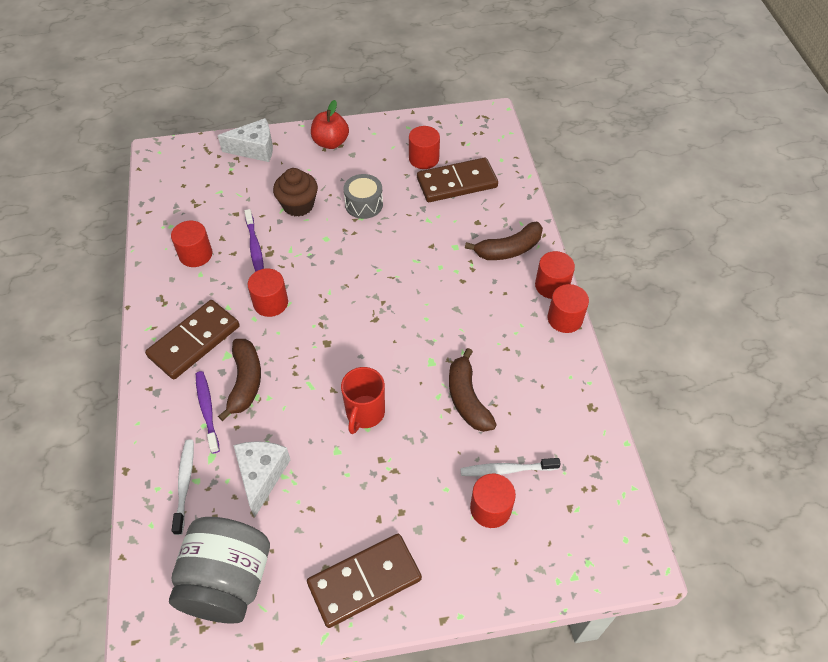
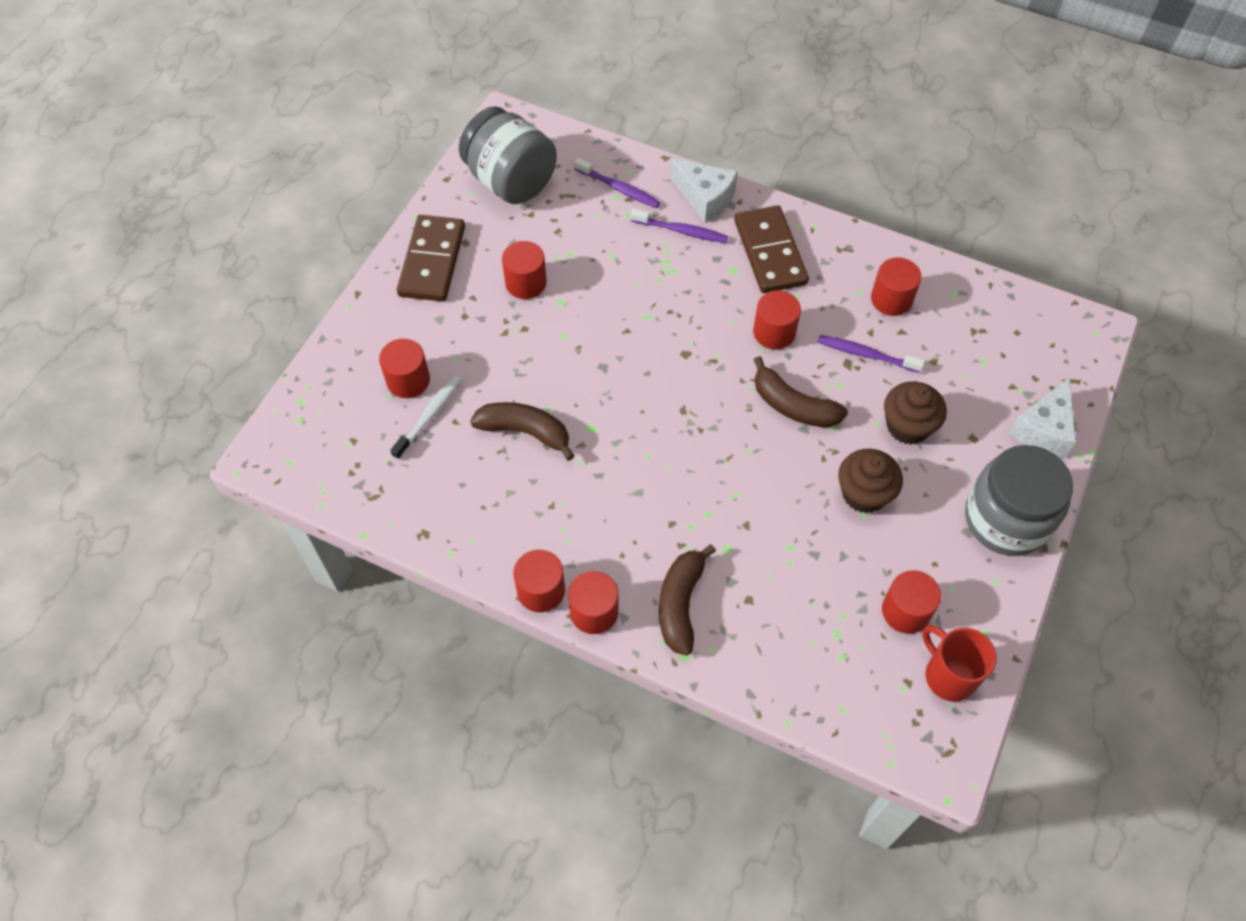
camera: 125 degrees right, 5 degrees up
white toothbrush [172,439,194,535] -> purple toothbrush [574,158,660,208]
brown banana [218,339,261,421] -> brown banana moved to [754,356,848,428]
white cheese [234,441,290,517] -> white cheese moved to [671,159,738,223]
red apple [311,100,349,149] -> grey jar [965,445,1073,556]
red mug [341,367,385,434] -> red mug moved to [922,625,997,702]
grey drum [344,174,383,219] -> brown cupcake [838,449,903,513]
brown domino [417,158,498,202] -> none
none -> red cylinder [502,241,547,299]

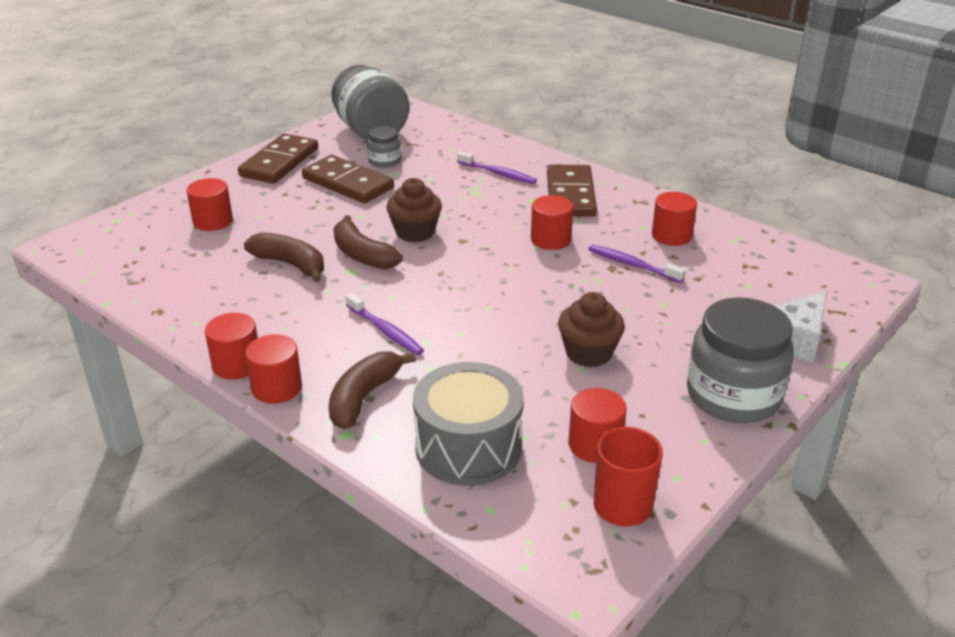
camera: 15 degrees right, 25 degrees down
white toothbrush [390,375,462,460] -> none
red cylinder [502,241,547,299] -> brown domino [302,155,394,203]
purple toothbrush [574,158,660,208] -> purple toothbrush moved to [345,293,424,355]
white cheese [671,159,738,223] -> none
brown banana [754,356,848,428] -> brown banana moved to [333,215,403,269]
brown cupcake [884,381,947,444] -> brown cupcake moved to [386,178,442,242]
none -> grey jar [367,126,401,168]
none -> grey drum [413,362,524,486]

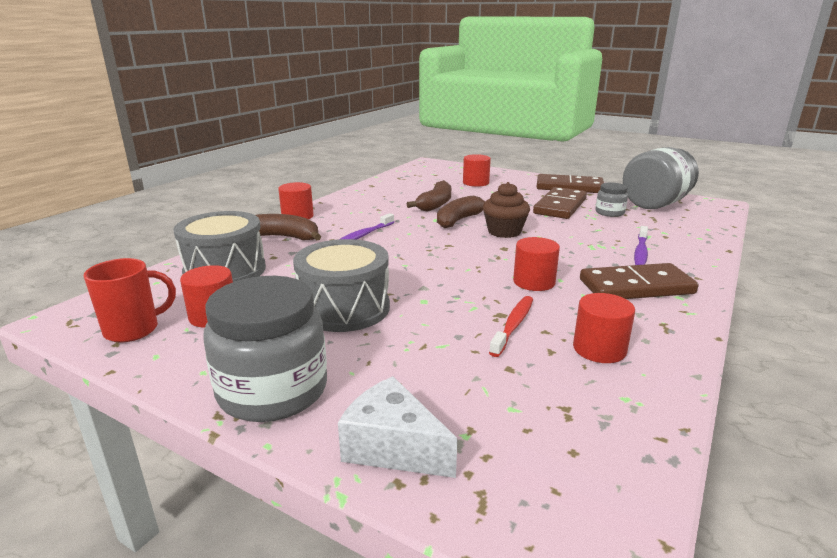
camera: 80 degrees right, 10 degrees down
red cylinder [205,313,258,380] -> none
brown cupcake [558,292,625,367] -> grey drum [293,239,390,332]
purple toothbrush [588,245,686,283] -> red toothbrush [489,296,533,357]

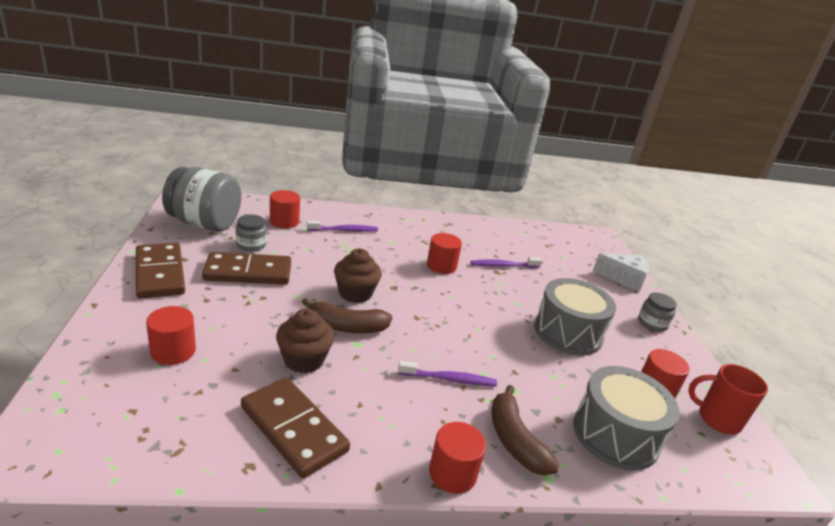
camera: 130 degrees left, 5 degrees up
grey jar [203,276,327,422] -> grey jar [638,293,677,332], size x0.49
white cheese [338,376,458,478] -> white cheese turned 75 degrees counterclockwise [592,253,649,292]
brown banana [407,180,451,212] -> brown cupcake [276,309,334,373]
red toothbrush [489,296,533,357] -> purple toothbrush [470,258,542,268]
red cylinder [573,293,635,363] -> red cylinder moved to [270,190,300,228]
brown domino [580,263,699,299] -> brown domino moved to [241,377,350,478]

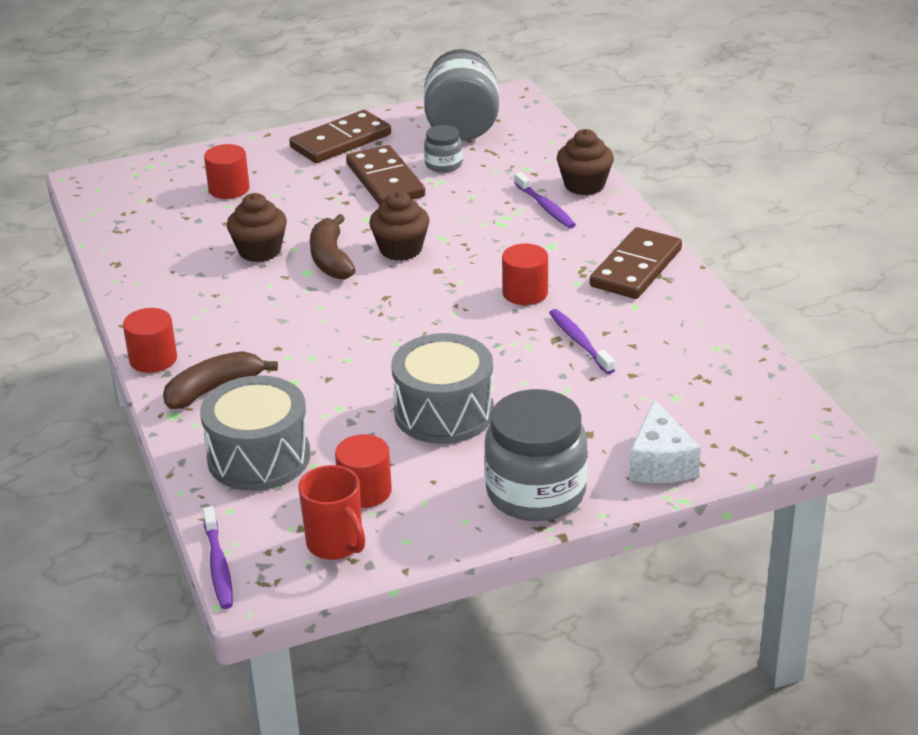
camera: 80 degrees right, 5 degrees up
brown domino [241,377,350,478] -> brown domino moved to [590,227,682,299]
red cylinder [270,190,300,228] -> none
purple toothbrush [398,361,497,387] -> purple toothbrush moved to [203,506,233,609]
grey jar [638,293,677,332] -> grey jar [484,389,588,521], size x2.02
red mug [688,364,768,434] -> red mug turned 135 degrees clockwise [298,465,365,560]
none -> brown cupcake [557,129,614,195]

